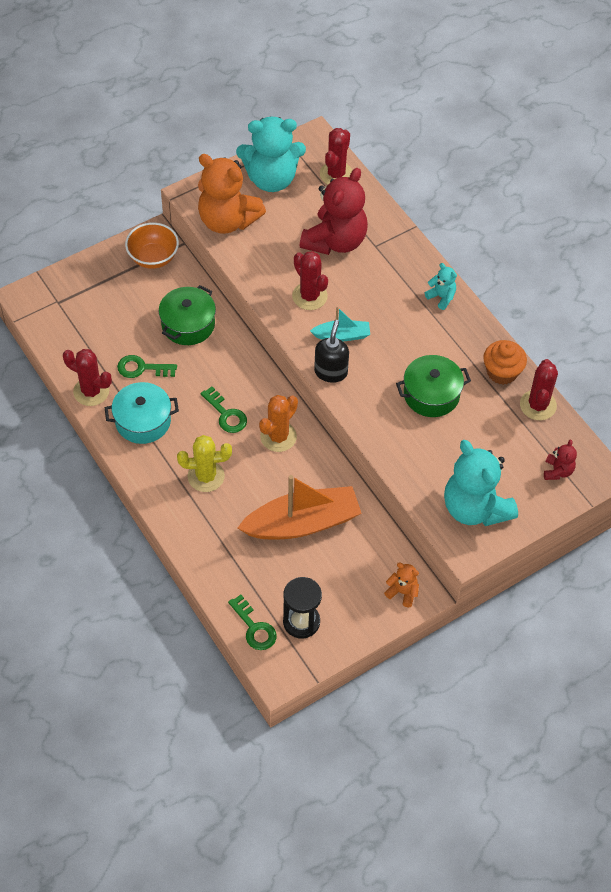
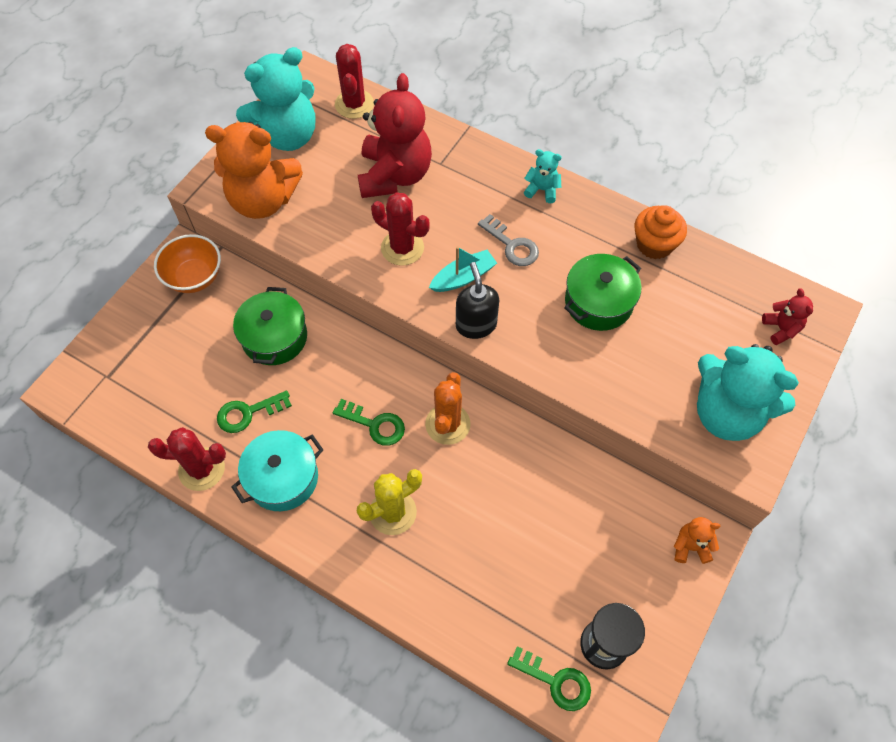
camera: 25 degrees left, 5 degrees up
orange boat [237,475,362,539] -> none
red cactus [520,359,558,420] -> none
none -> grey key [478,214,539,266]

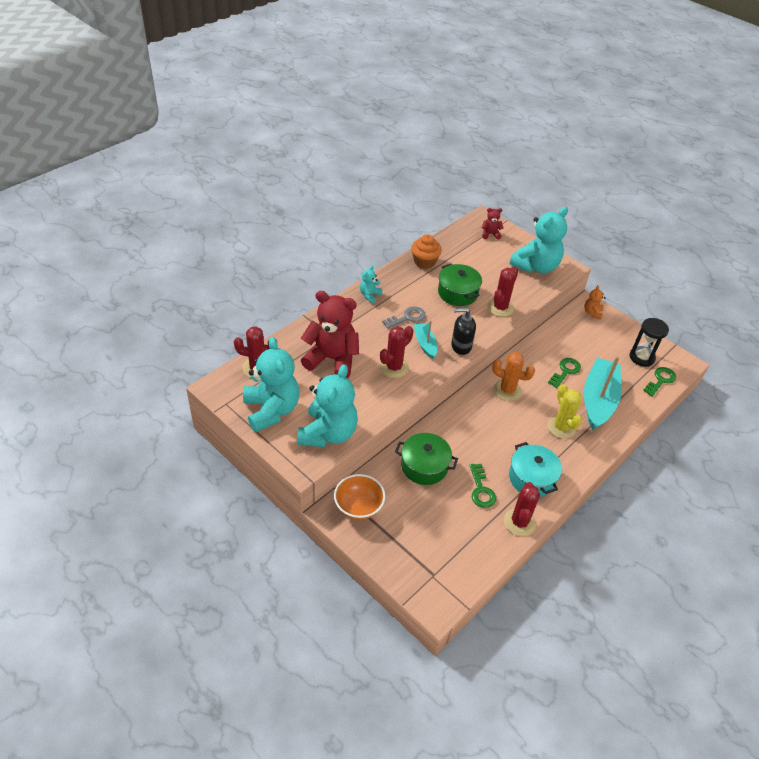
camera: 80 degrees left, 15 degrees down
orange teddy bear [205,122,303,219] -> turquoise teddy bear [297,364,358,447]
green key [333,399,405,446] -> green key moved to [548,358,581,388]
none -> red cactus [487,267,518,317]
none -> turquoise boat [584,356,622,430]

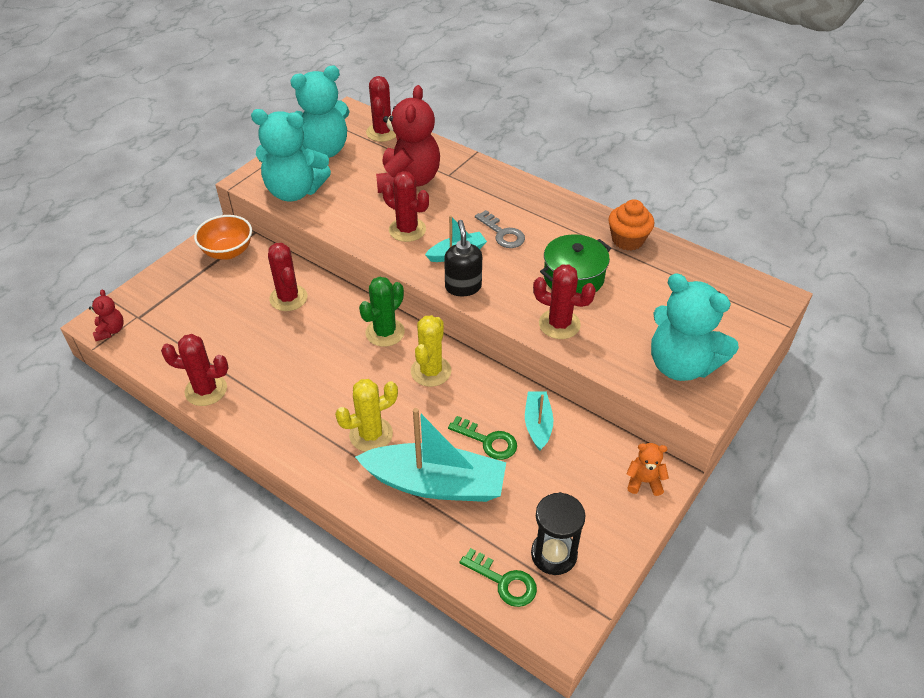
camera: 85 degrees right, 0 degrees up
turquoise teddy bear [360,266,382,303] -> none
green pot [395,433,458,485] -> red cactus [268,243,307,311]
green key [470,464,496,508] -> none
red teddy bear [482,208,504,240] -> red teddy bear moved to [89,289,124,341]
orange cactus [492,352,535,401] -> yellow cactus [411,315,452,387]
turquoise pot [509,442,562,497] -> none
none -> green cactus [359,277,405,347]
none -> turquoise boat [525,391,553,451]

